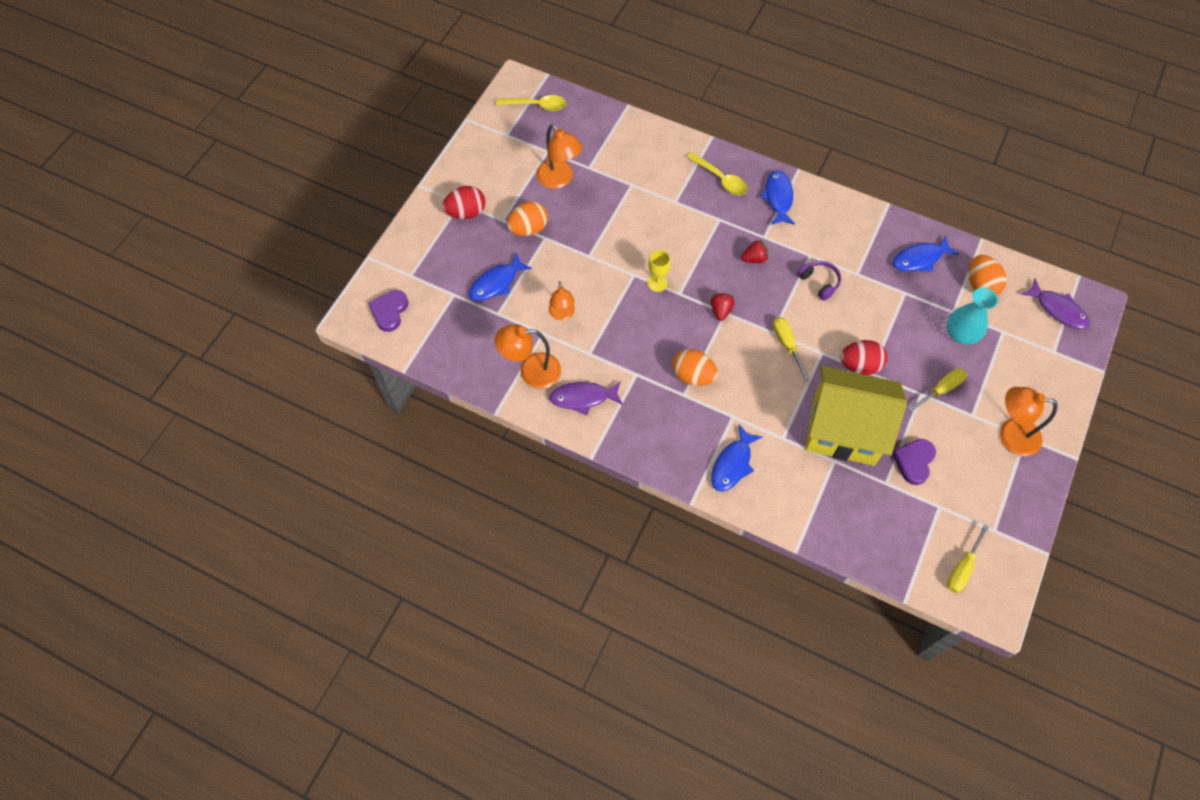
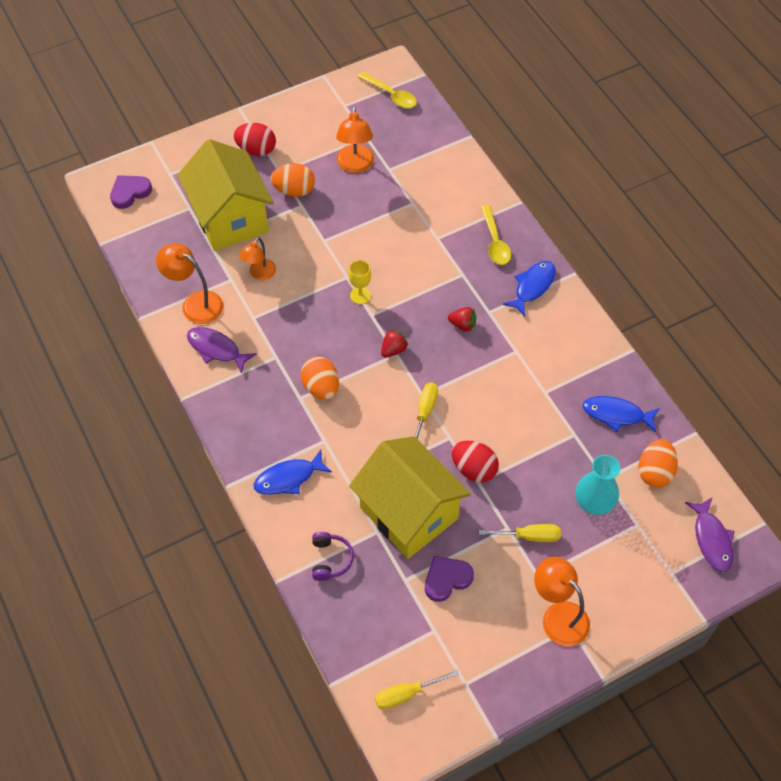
camera: 35 degrees right, 5 degrees down
blue fish [469,253,532,301] -> yellow house [177,139,274,251]
purple headphones [797,261,841,301] -> purple headphones moved to [312,532,354,581]

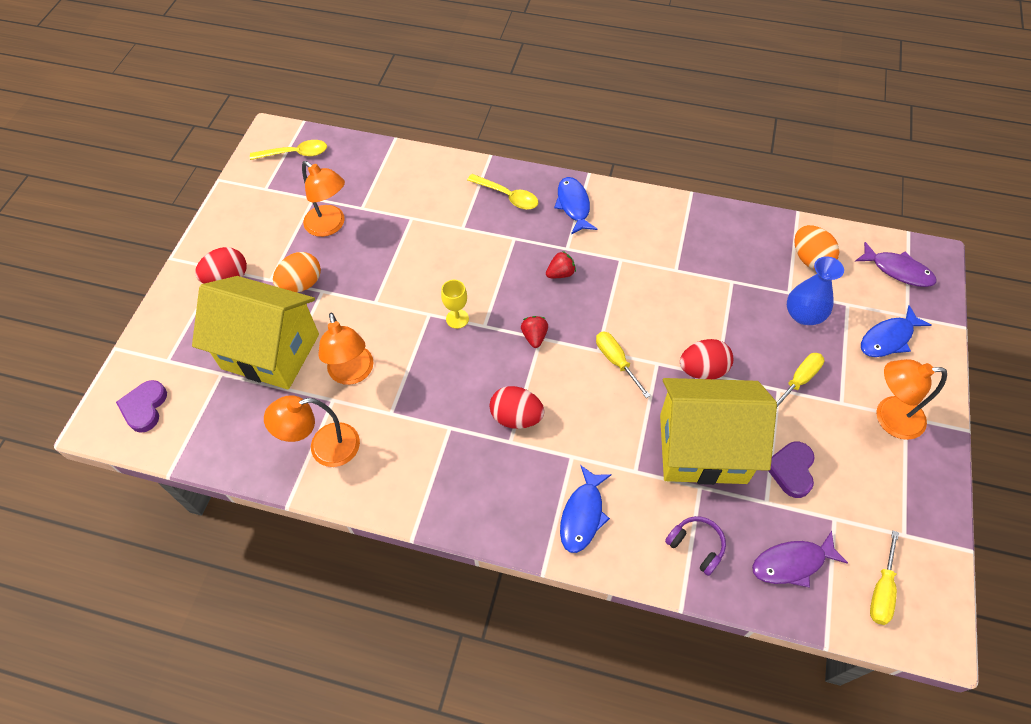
camera: 45 degrees left, 0 degrees up
purple fish [187,327,257,374] -> purple fish moved to [752,531,848,588]
orange lamp [239,237,276,280] -> orange lamp [318,313,374,385], size x1.52
orange egg [301,357,339,400] -> red egg [490,386,545,429]
turquoise vase [575,455,620,515] -> blue vase [787,256,844,325]
blue fish [582,396,659,432] -> blue fish moved to [861,305,931,357]

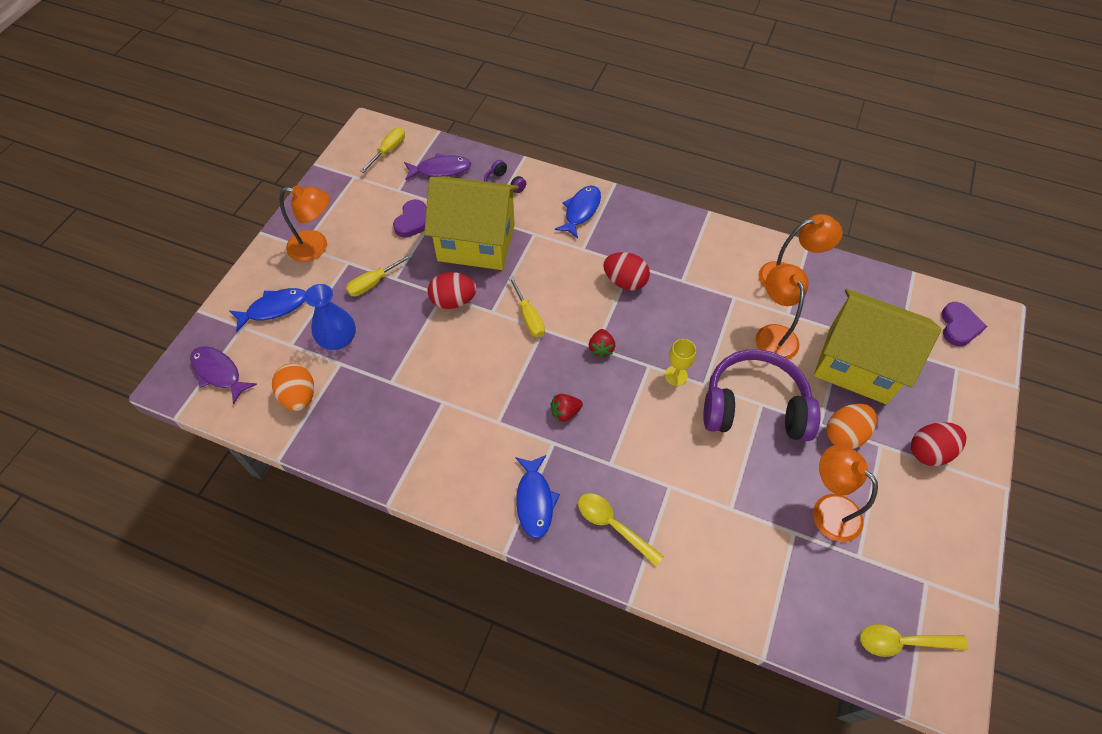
camera: 175 degrees left, 0 degrees up
none -> purple headphones [703,349,821,441]

